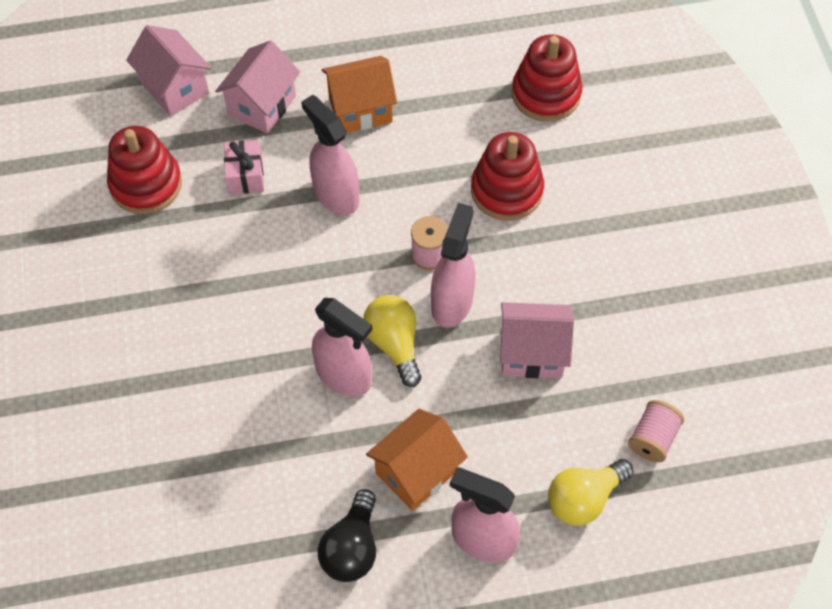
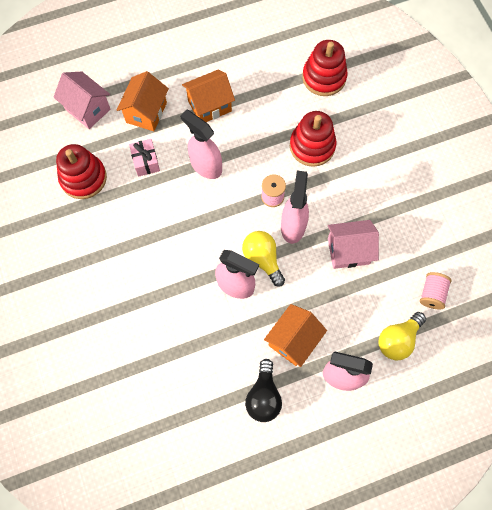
camera: 10 degrees left, 10 degrees up
pink house [215,40,300,134] -> orange house [117,71,169,131]

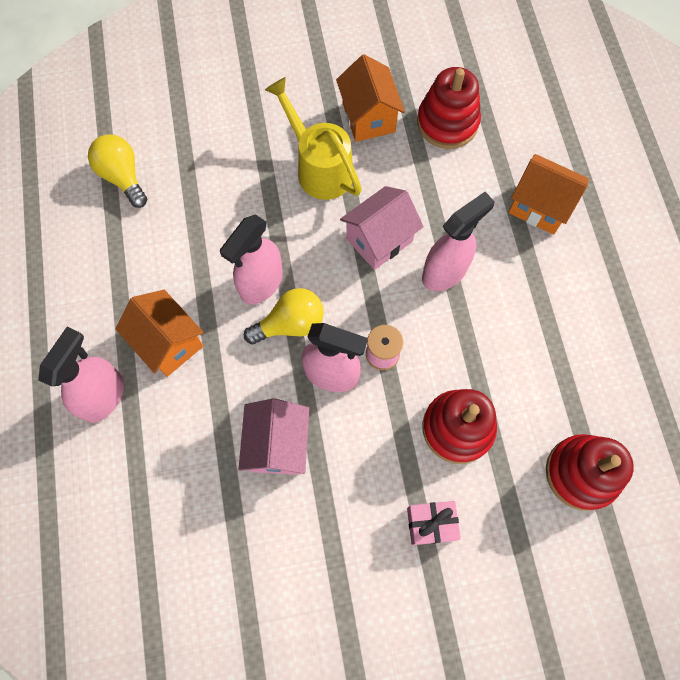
camera: 100 degrees right, 0 degrees up
pink house [53,71,111,129] -> pink house moved to [340,186,424,270]
pink gift [129,139,160,177] -> pink gift moved to [407,501,461,545]
orange house [182,70,235,122] -> orange house moved to [336,54,405,142]
black light bulb [245,359,282,422] -> none
yellow light bulb [379,312,426,361] -> yellow light bulb moved to [88,134,147,208]
pink spool [420,272,452,309] -> none
none -> yellow watering can [265,77,362,200]

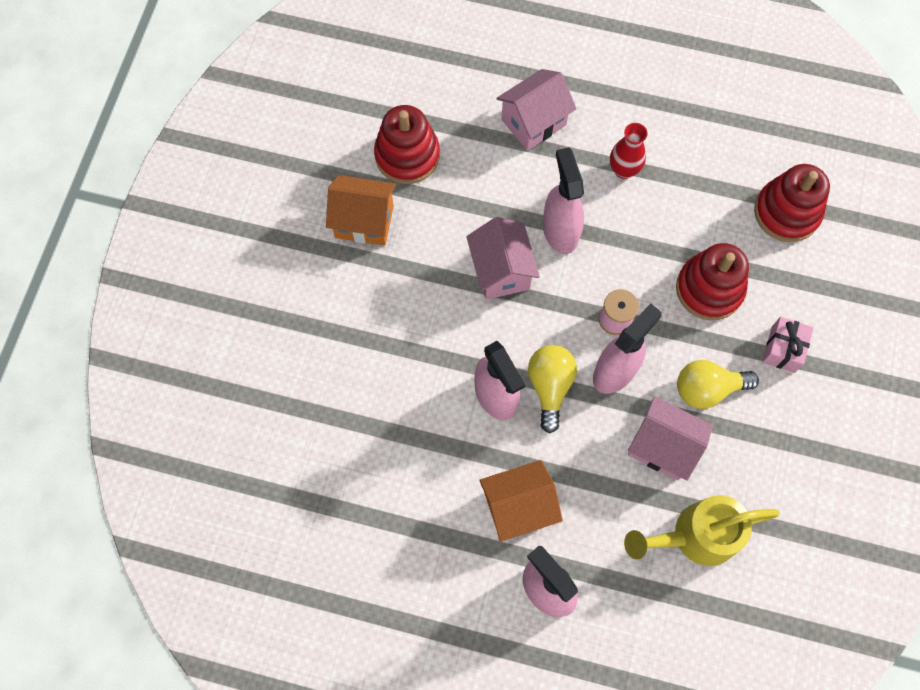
camera: 65 degrees left, 0 degrees up
yellow light bulb [88,134,147,208] -> yellow light bulb moved to [677,360,759,409]
yellow watering can [265,77,362,200] -> yellow watering can moved to [624,495,780,566]
orange house [508,154,589,235] -> pink house [496,69,576,151]
none -> red vase [610,123,648,179]

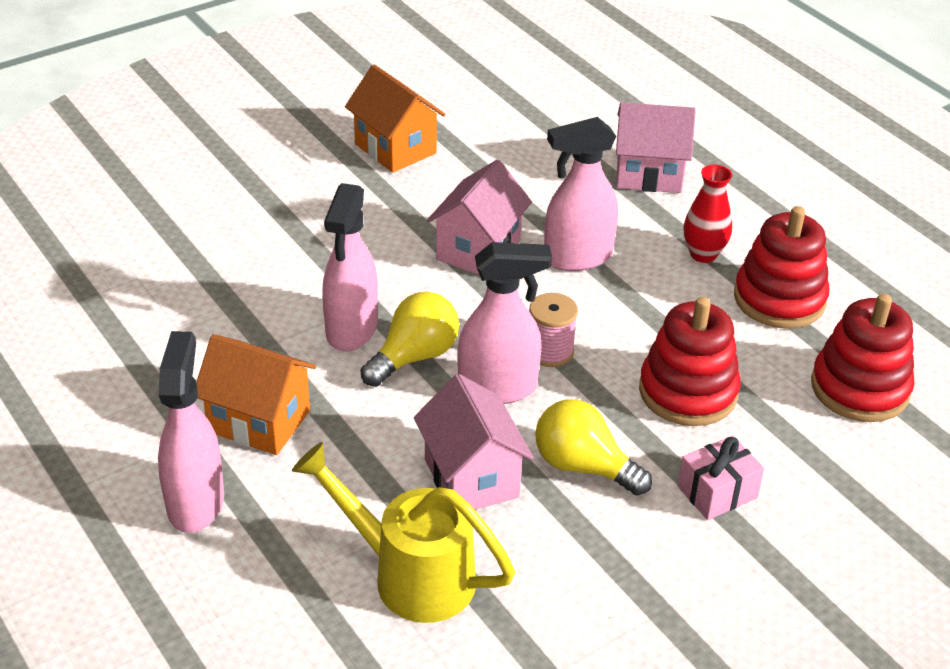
camera: 40 degrees right, 30 degrees down
red stacking toy [374,105,440,184] -> red stacking toy moved to [734,206,829,329]
pink spray bottle [543,147,584,254] -> pink spray bottle turned 135 degrees counterclockwise [544,117,618,271]

